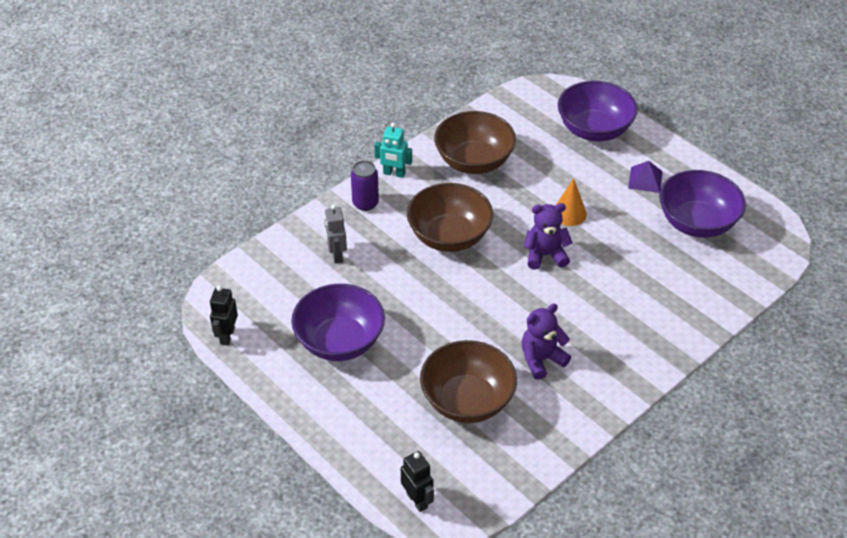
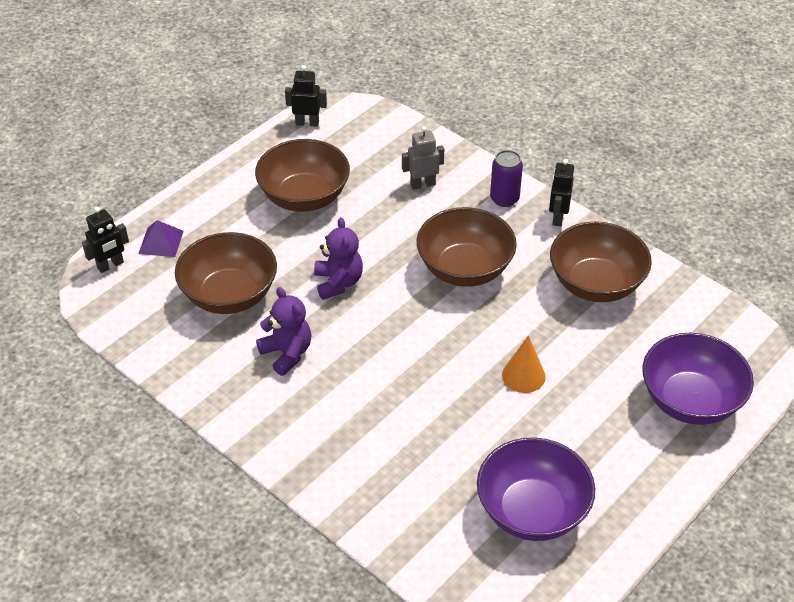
camera: 85 degrees right, 0 degrees up
purple bowl [291,284,385,361] -> brown bowl [255,139,350,212]
turquoise robot [374,123,412,178] -> black robot [549,159,574,226]
purple teddy bear [524,203,573,270] -> purple teddy bear moved to [314,217,363,300]
purple pyramid [628,161,663,193] -> purple pyramid moved to [138,220,184,257]

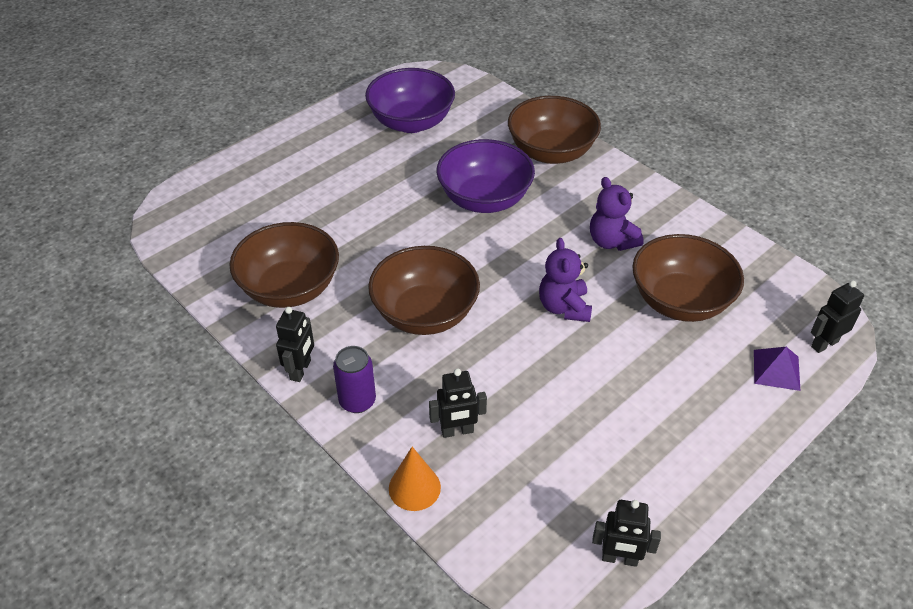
camera: 175 degrees left, 0 degrees up
brown bowl [255,139,350,212] -> brown bowl moved to [508,96,601,164]
grey robot [402,126,444,189] -> black robot [429,368,487,438]
orange cone [502,335,546,393] -> orange cone moved to [389,447,441,511]
purple bowl [642,333,754,425] -> purple bowl moved to [437,139,535,213]

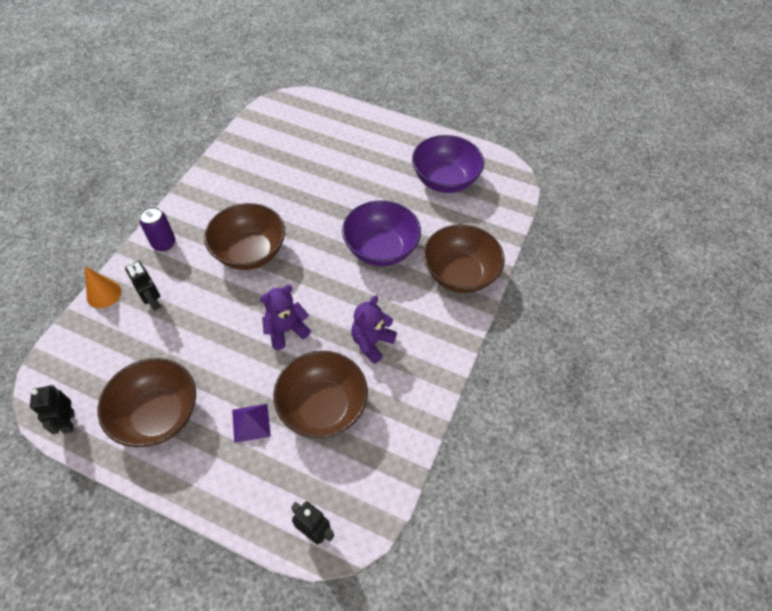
camera: 65 degrees right, 10 degrees up
brown bowl [229,222,339,308] -> brown bowl moved to [98,358,196,447]
black robot [276,307,314,382] -> none
purple pyramid [754,347,801,391] -> purple pyramid moved to [232,404,271,443]

